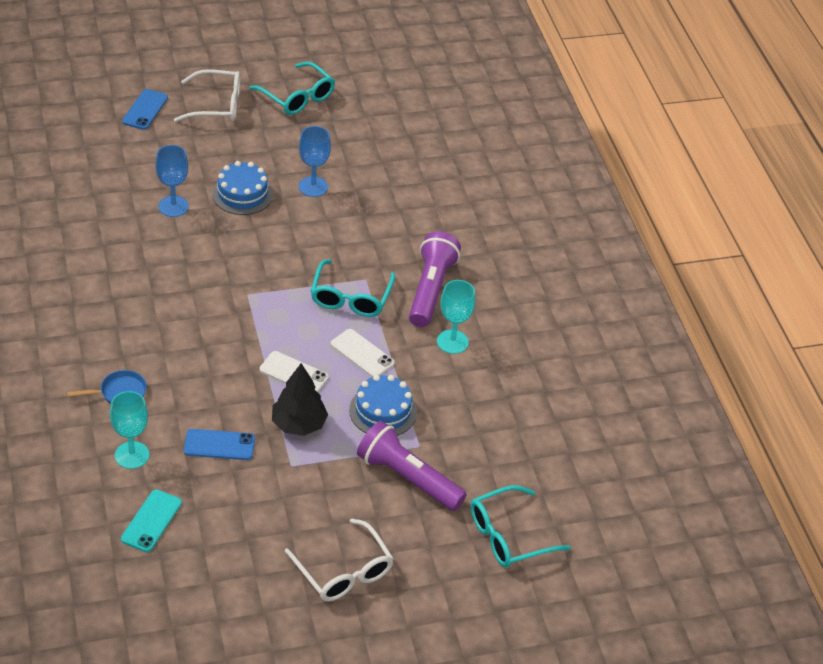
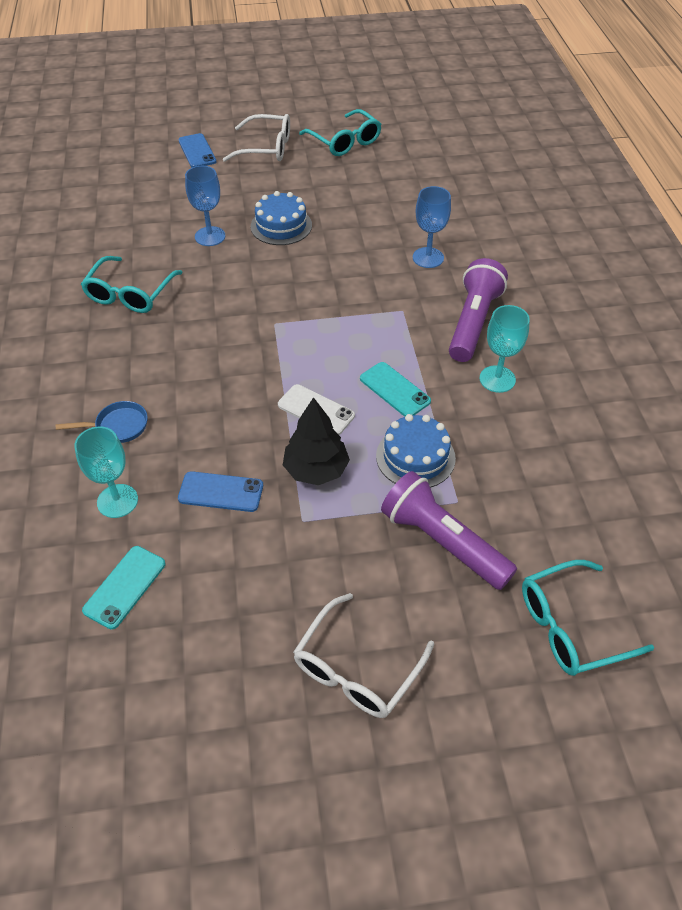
camera: 10 degrees right, 5 degrees up
blue phone [122,89,168,130] -> blue phone turned 45 degrees counterclockwise [178,133,217,167]
white glasses [285,519,394,601] -> white glasses turned 60 degrees clockwise [293,593,434,718]
blue goblet [299,126,331,197] -> blue goblet moved to [413,186,451,268]
turquoise glasses [311,259,395,317] -> turquoise glasses moved to [81,256,183,313]
white phone [331,329,395,377] -> turquoise phone [360,362,431,417]

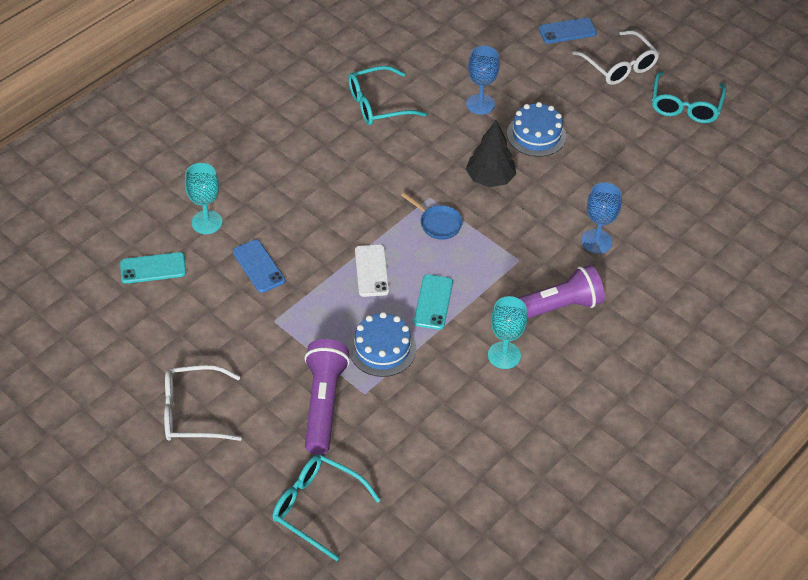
camera: 50 degrees right, 0 degrees up
blue pan [56,401,148,443] -> blue pan moved to [401,192,463,240]
blue phone [178,133,217,167] -> blue phone turned 45 degrees clockwise [539,18,597,44]
black tree [283,397,350,485] -> black tree moved to [466,120,516,187]

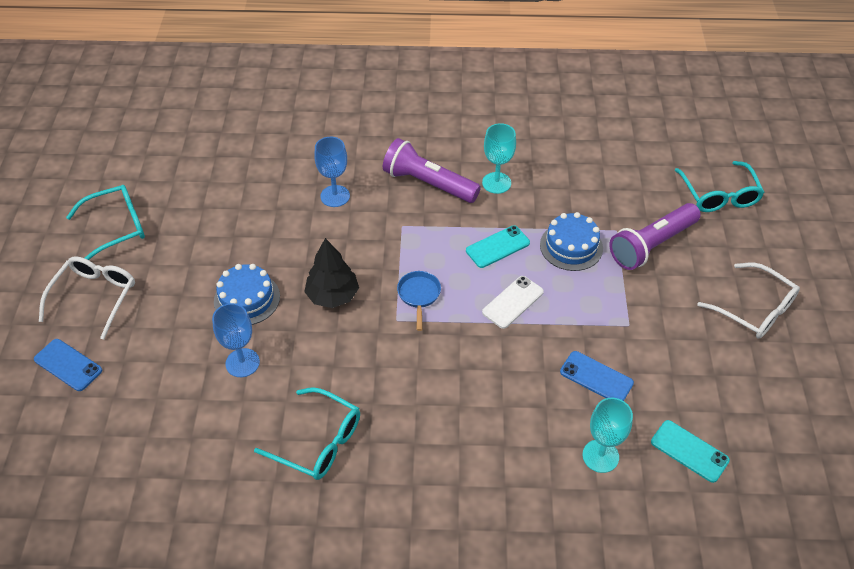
camera: 130 degrees left, 0 degrees up
blue phone [233,239,285,293] -> blue phone turned 75 degrees counterclockwise [560,351,634,401]

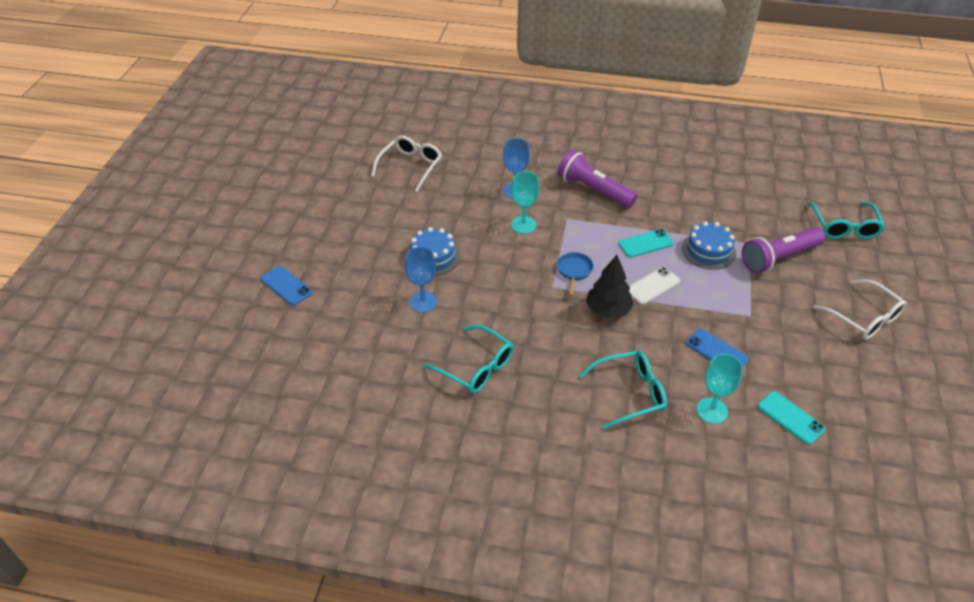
camera: 10 degrees right, 5 degrees down
white glasses [39,256,135,340] -> white glasses moved to [371,135,442,192]
turquoise glasses [66,185,145,260] -> turquoise glasses moved to [579,351,667,429]
black tree [304,238,359,308] -> black tree moved to [586,255,634,319]
turquoise goblet [482,123,516,194] -> turquoise goblet moved to [511,171,539,234]

